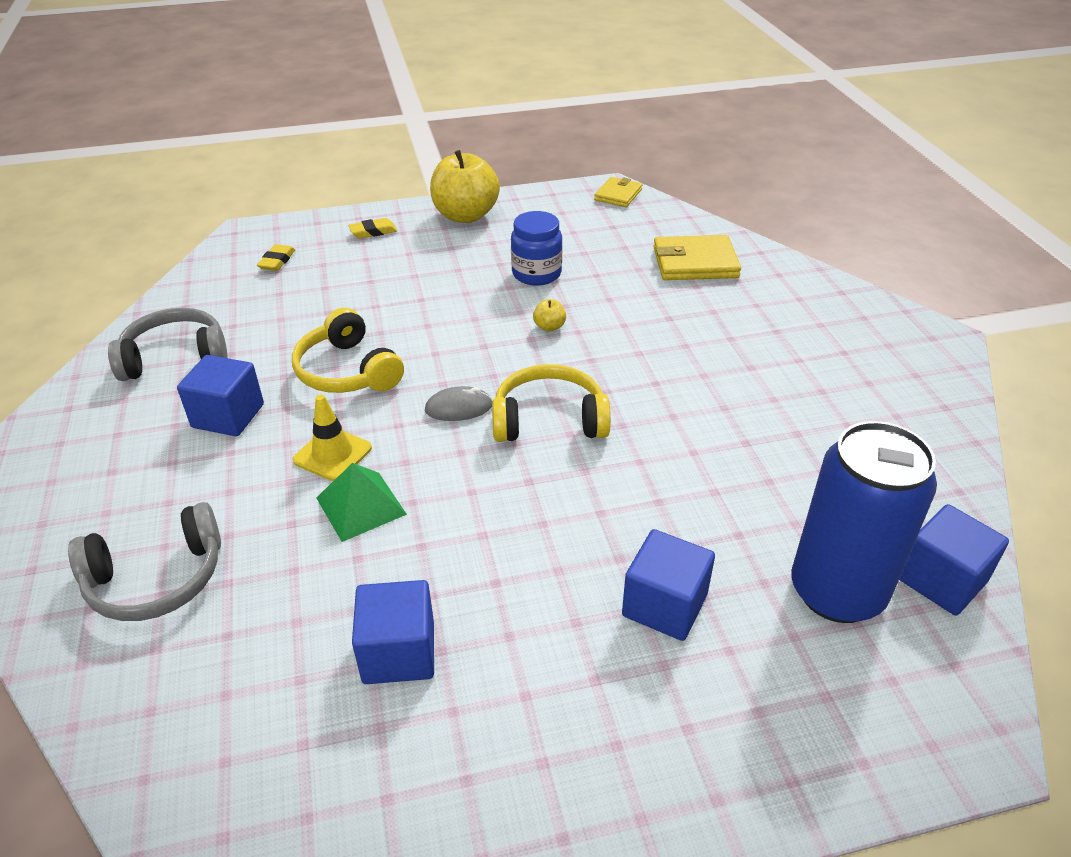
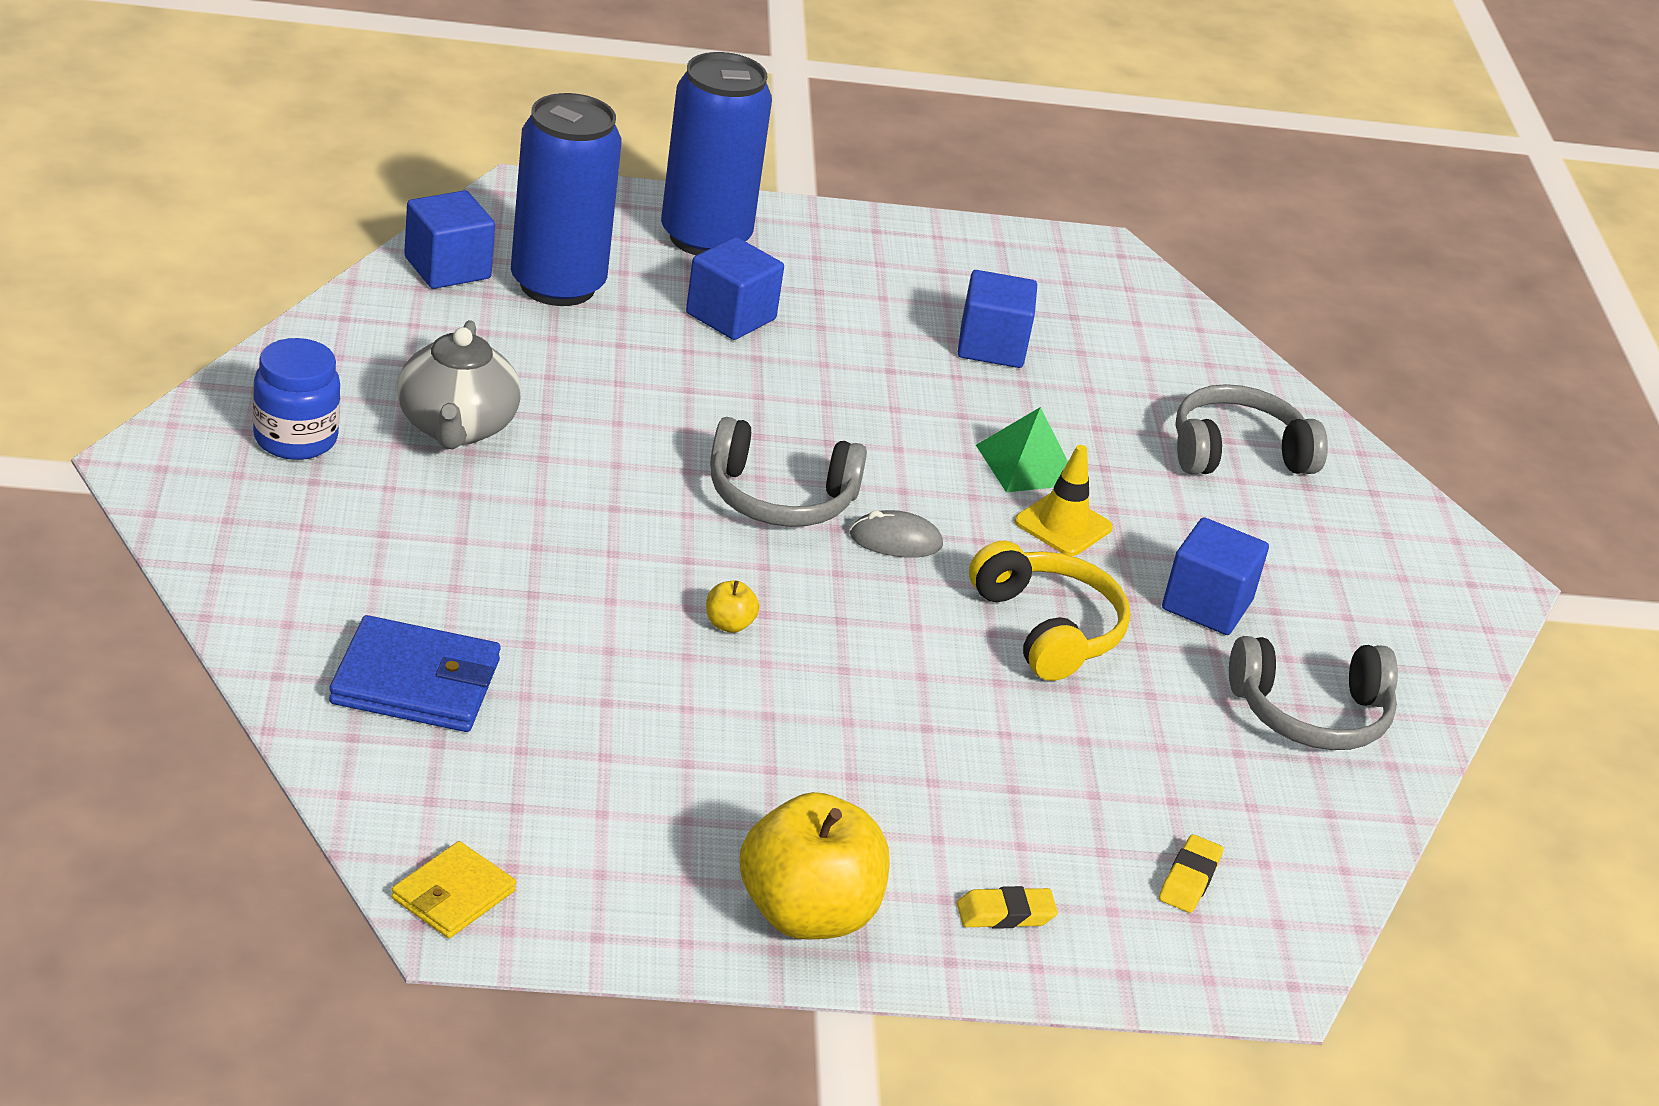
camera: 175 degrees left, 5 degrees down
yellow headphones [492,364,611,442] -> grey headphones [710,417,867,527]
blue jar [511,211,562,286] -> blue jar moved to [253,338,340,460]
yellow wallet [653,235,741,280] -> blue wallet [329,615,501,732]
none -> grey teapot [397,320,521,449]
none -> blue can [661,52,772,255]

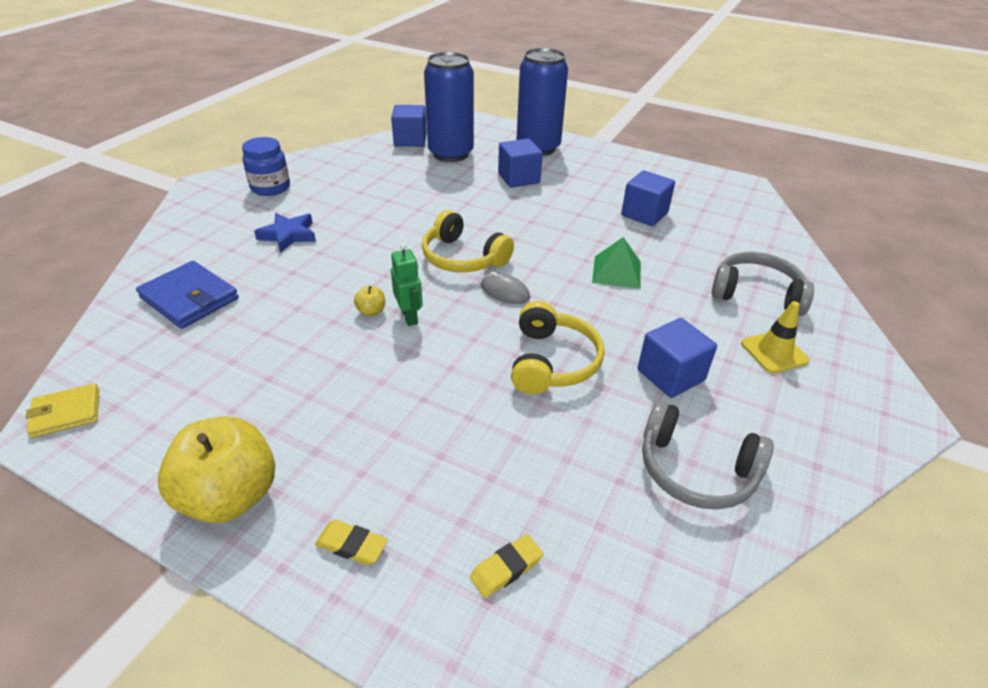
camera: 35 degrees right, 5 degrees up
grey teapot [397,320,521,449] -> none
grey headphones [710,417,867,527] -> yellow headphones [422,210,514,272]
yellow traffic cone [1014,445,1113,556] -> yellow traffic cone moved to [741,301,810,373]
none -> blue star [254,213,316,253]
none -> green robot [391,243,423,326]

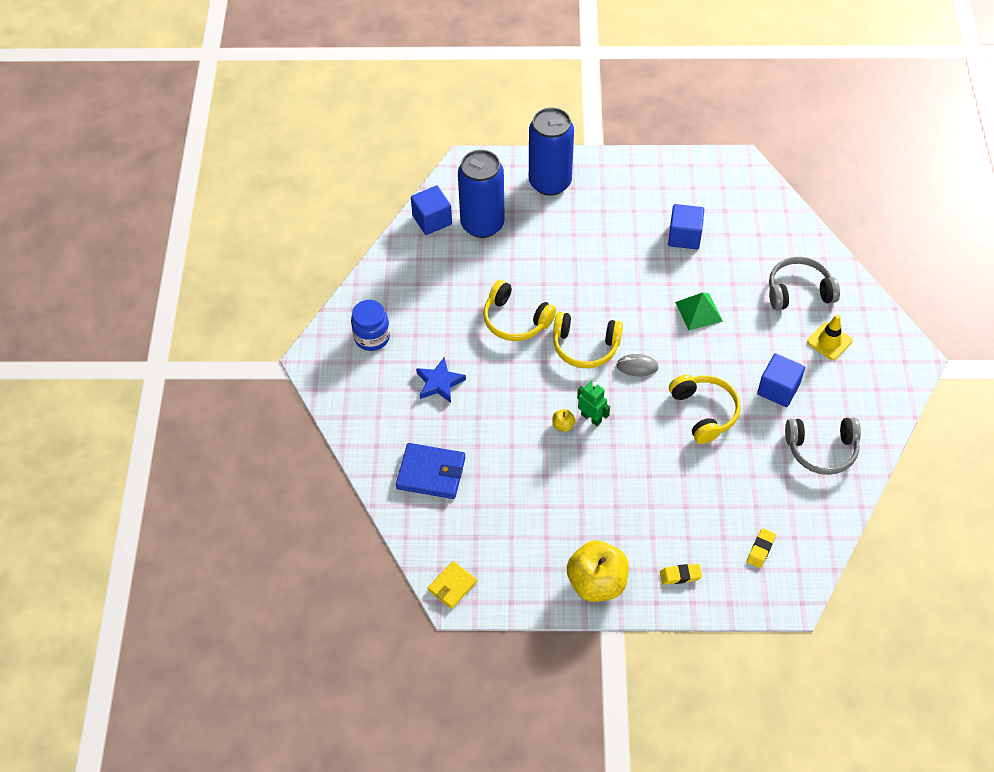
camera: 25 degrees left, 15 degrees up
blue cube [498,139,543,188] -> none
none -> yellow headphones [483,280,556,341]

